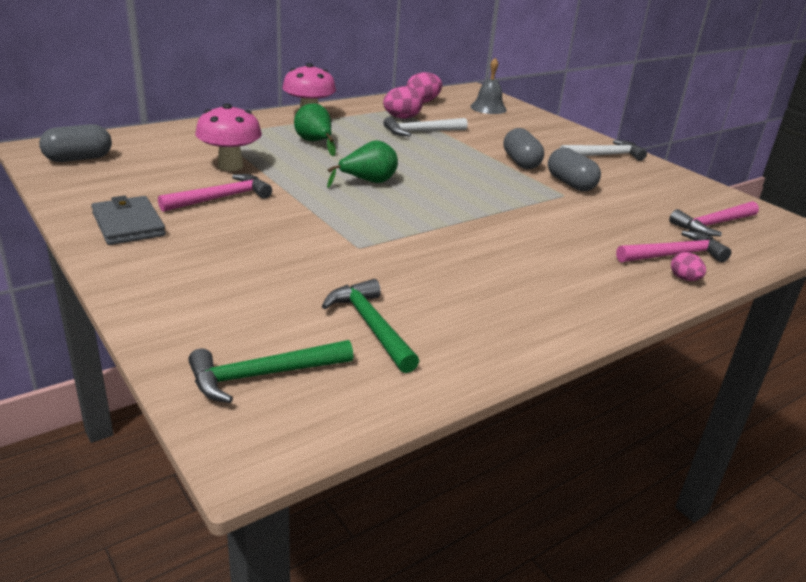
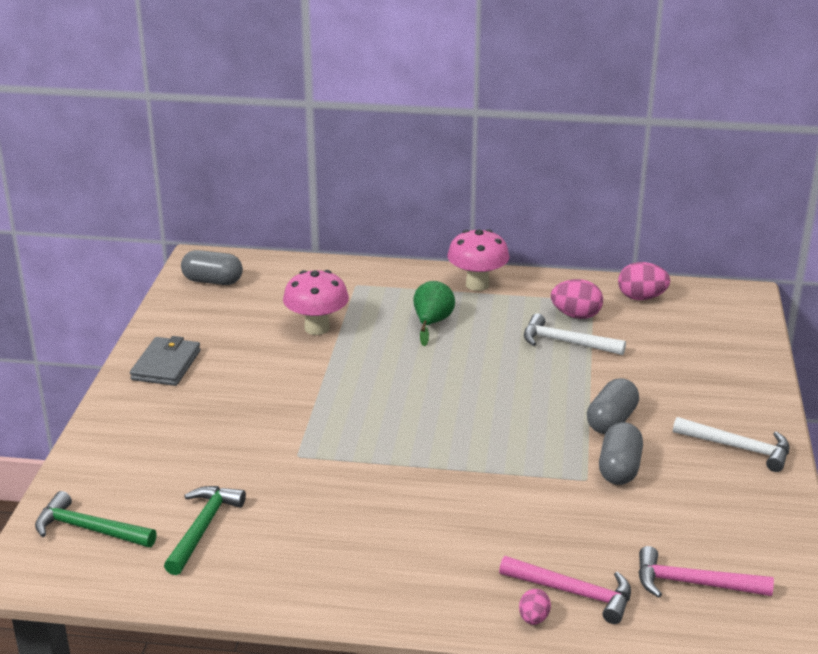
camera: 45 degrees right, 0 degrees up
pink hammer [158,174,272,212] -> none
green pear [327,140,398,188] -> none
grey bell [470,58,507,114] -> none

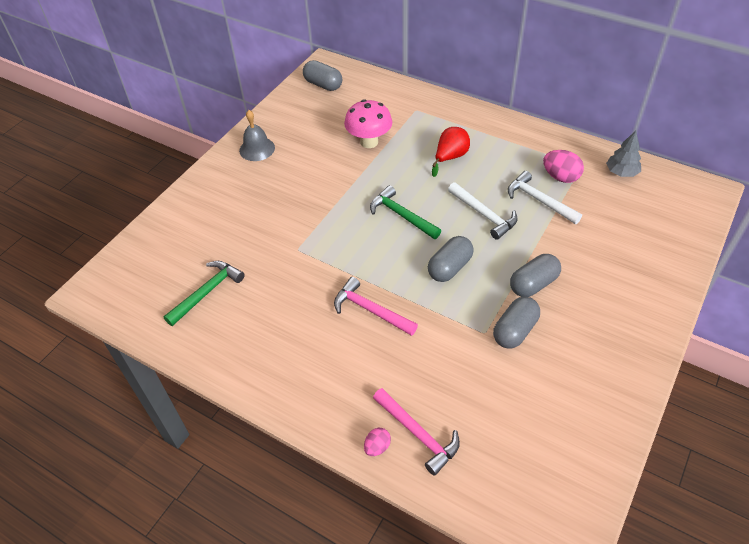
camera: 25 degrees right, 20 degrees up
green hammer [35,491,157,547] -> green hammer moved to [370,185,441,239]
grey wallet [130,336,201,386] -> grey bell [239,110,275,161]
green pear [413,281,455,346] -> red pear [432,127,470,177]
pink mushroom [447,229,510,291] -> none
pink egg [618,262,670,300] -> grey tree [606,131,641,177]
pink hammer [638,546,774,597] -> pink hammer moved to [334,277,418,336]
white hammer [673,417,789,472] -> white hammer moved to [448,182,518,240]
none -> grey capsule [428,236,474,282]

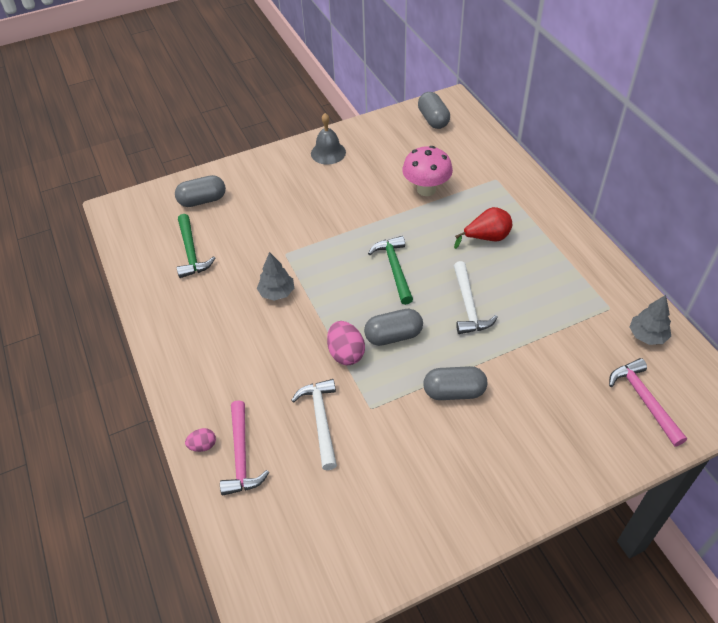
camera: 35 degrees right, 0 degrees up
green hammer [163,261,244,326] -> green hammer turned 90 degrees clockwise [177,214,215,278]
pink hammer [334,277,418,336] -> pink hammer moved to [609,358,687,446]
grey capsule [493,297,540,348] -> grey capsule moved to [175,175,226,207]
white hammer [508,171,582,224] -> white hammer moved to [291,379,337,470]
pink egg [543,150,584,183] -> pink egg moved to [327,321,365,365]
none -> grey tree [257,252,294,301]

